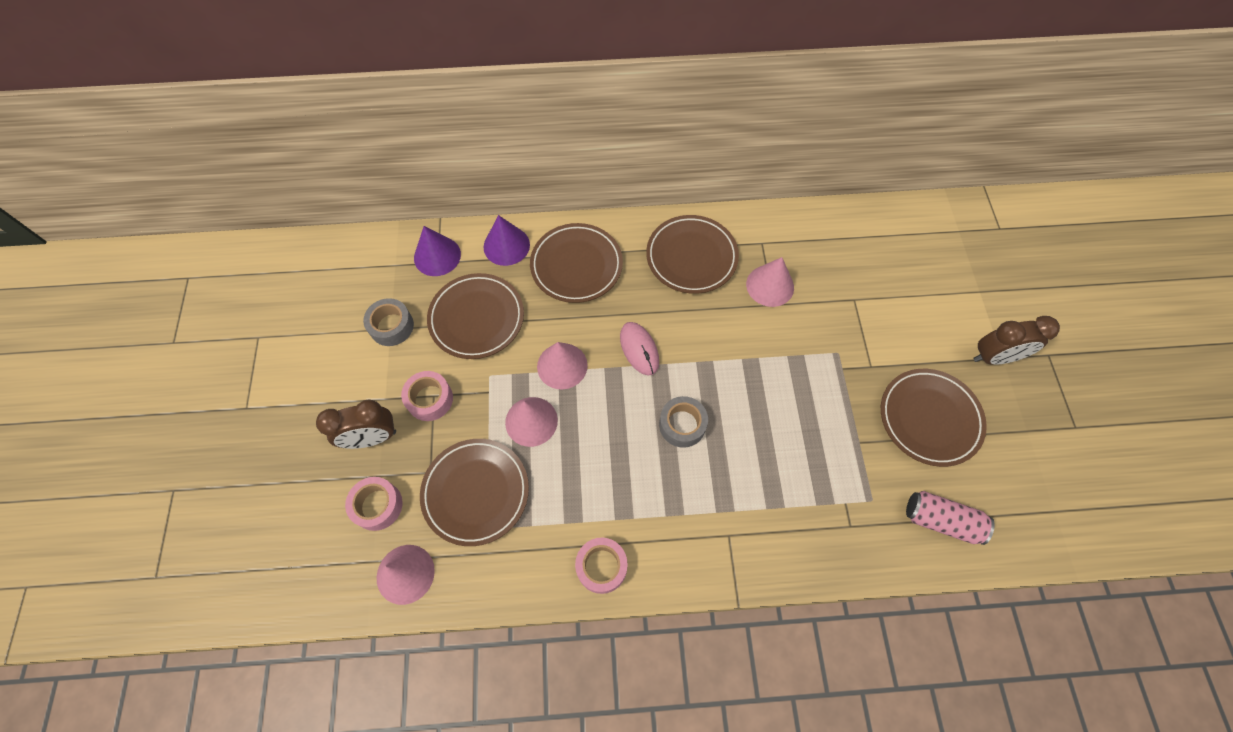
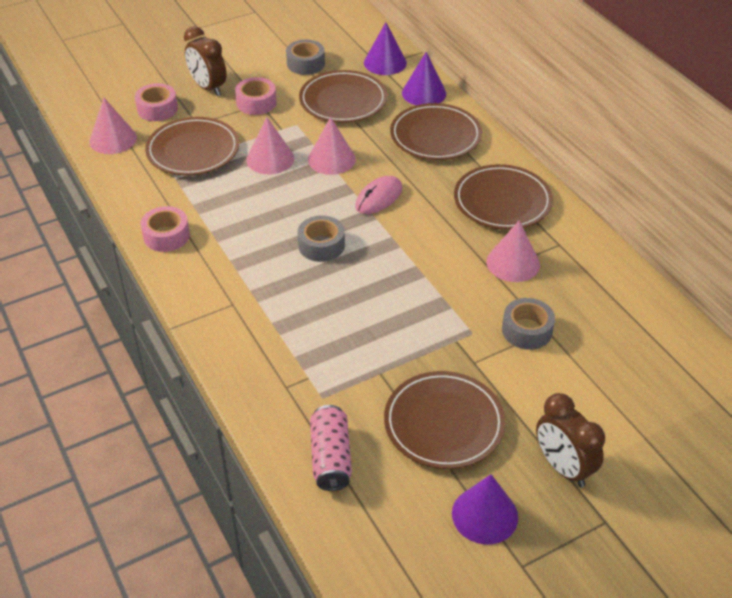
camera: 65 degrees right, 20 degrees down
none -> purple cone [452,474,518,544]
none -> grey tape [502,298,555,350]

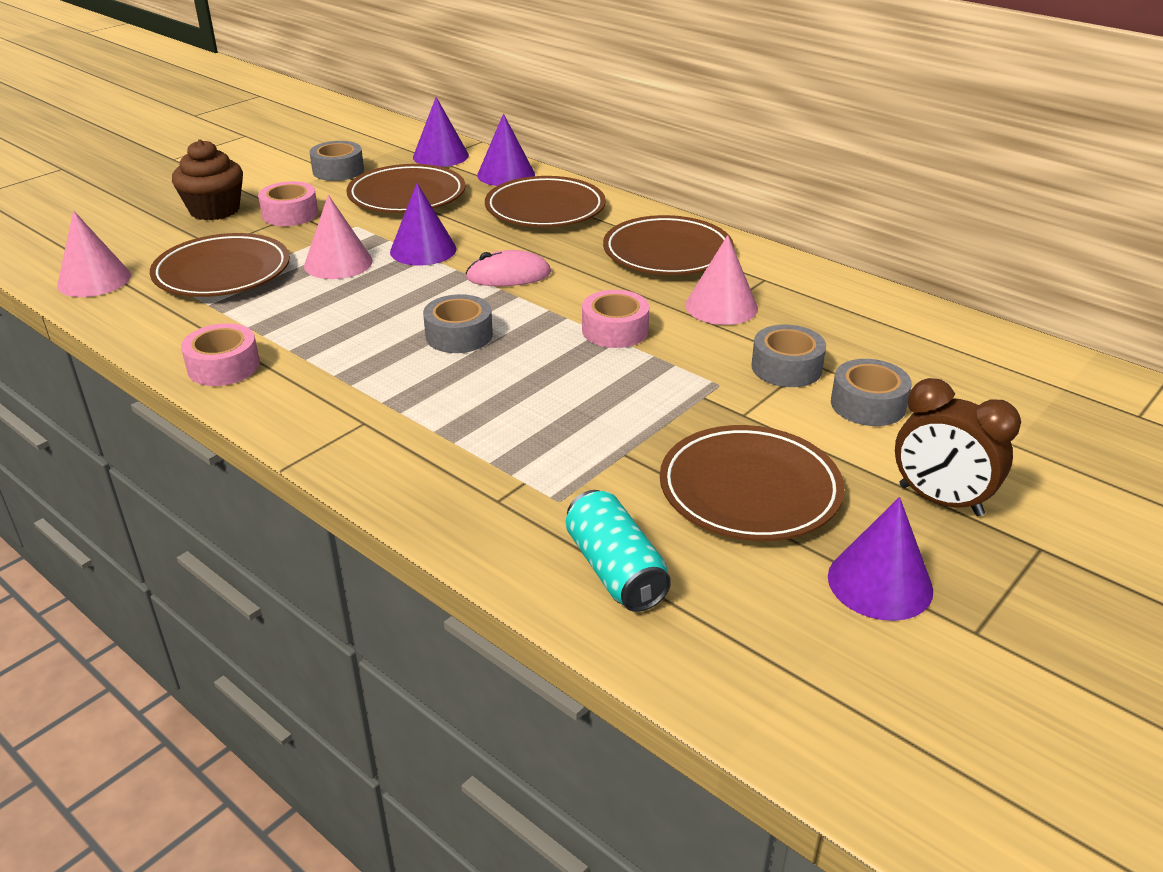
camera: 20 degrees left, 10 degrees down
pink tape [135,83,178,121] -> pink tape moved to [582,290,649,348]
brown clock [184,26,227,96] -> brown cupcake [172,139,243,220]
pink cone [308,117,356,175] -> purple cone [390,183,456,266]
pink can [310,405,352,491] -> turquoise can [566,490,671,612]
pink mouse [355,176,402,214] -> pink mouse turned 60 degrees clockwise [465,250,551,286]
none -> grey tape [831,359,912,426]

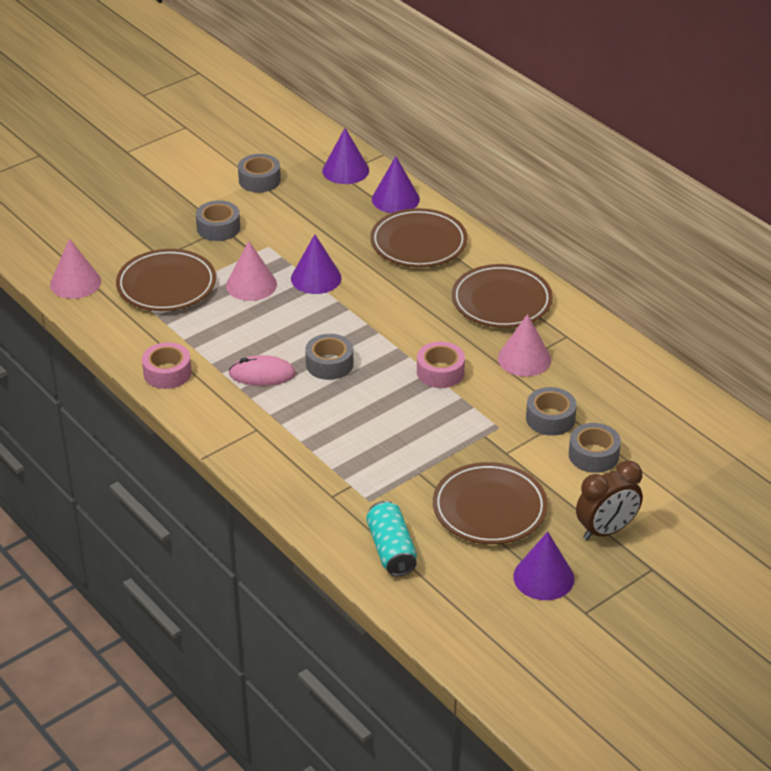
camera: 10 degrees right, 5 degrees up
brown cupcake [172,139,243,220] -> none
pink tape [258,181,318,226] -> grey tape [196,200,240,241]
brown plate [346,164,465,213] -> none
pink mouse [465,250,551,286] -> pink mouse moved to [229,355,296,386]
brown clock [895,378,1021,516] -> brown clock turned 75 degrees counterclockwise [576,461,643,540]

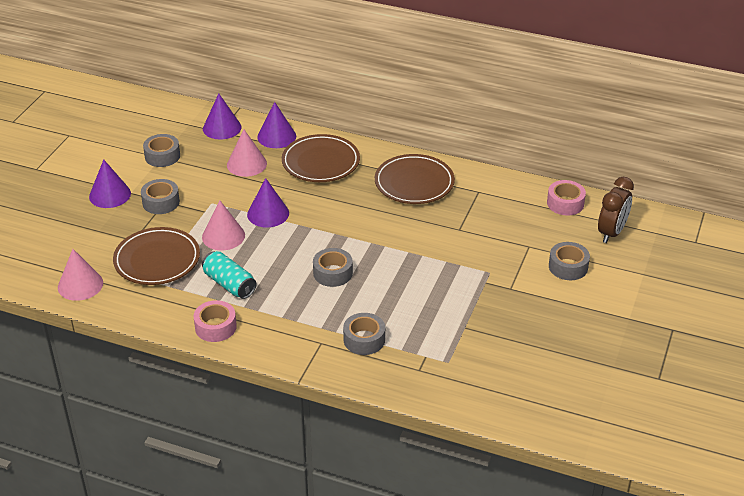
camera: 30 degrees left, 0 degrees up
pink mouse [229,355,296,386] -> none
turquoise can [366,501,417,576] -> turquoise can moved to [202,251,256,299]
pink tape [417,342,465,388] -> pink tape moved to [547,180,586,215]
brown plate [433,462,548,544] -> none
pink cone [498,314,551,377] -> pink cone moved to [227,130,267,177]
purple cone [513,531,574,600] -> purple cone moved to [89,160,131,208]
grey tape [526,387,577,436] -> grey tape moved to [343,313,385,355]
brown clock [576,461,643,540] -> brown clock moved to [598,177,634,243]

